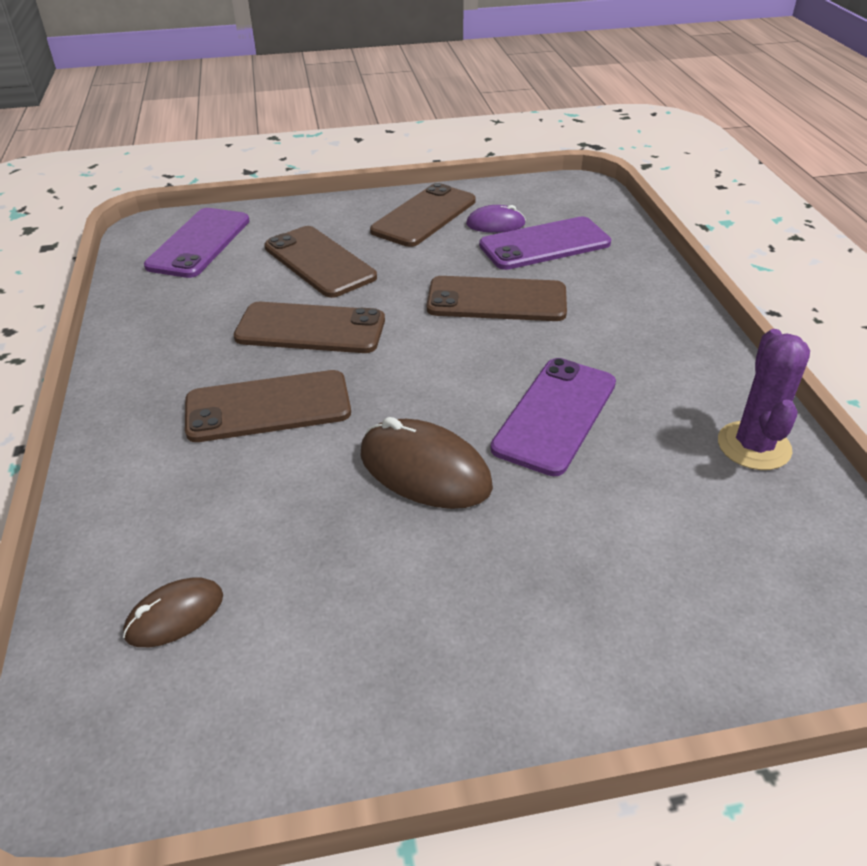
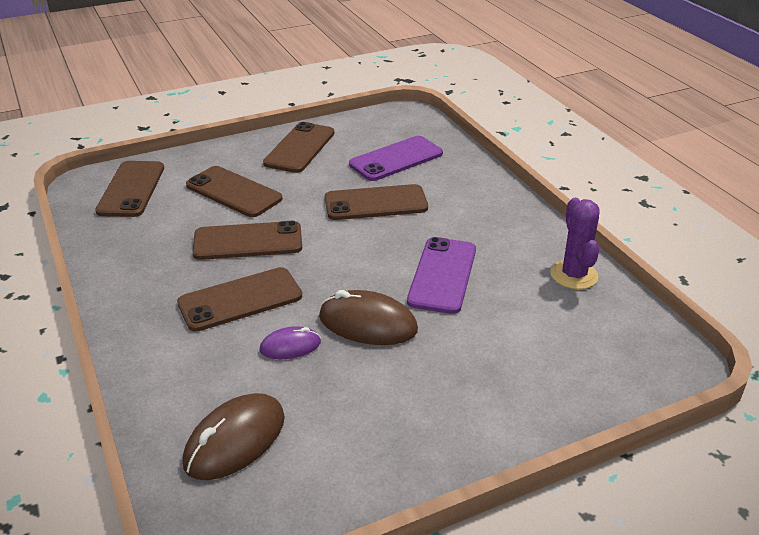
camera: 15 degrees left, 5 degrees down
brown mouse [123,577,223,647] -> brown mouse [183,393,285,480], size x1.71
purple phone [144,208,249,278] -> brown phone [95,161,164,217]
purple mouse [466,205,526,233] -> purple mouse moved to [260,326,321,359]

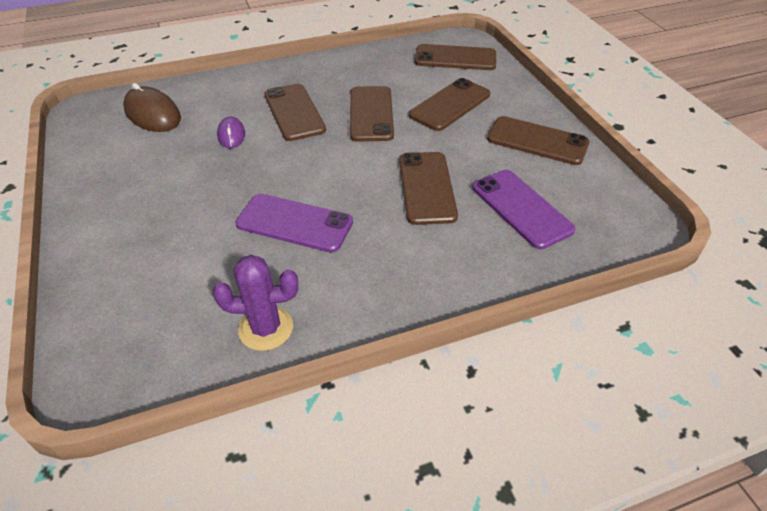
camera: 95 degrees right, 10 degrees up
brown mouse [319,290,418,345] -> none

